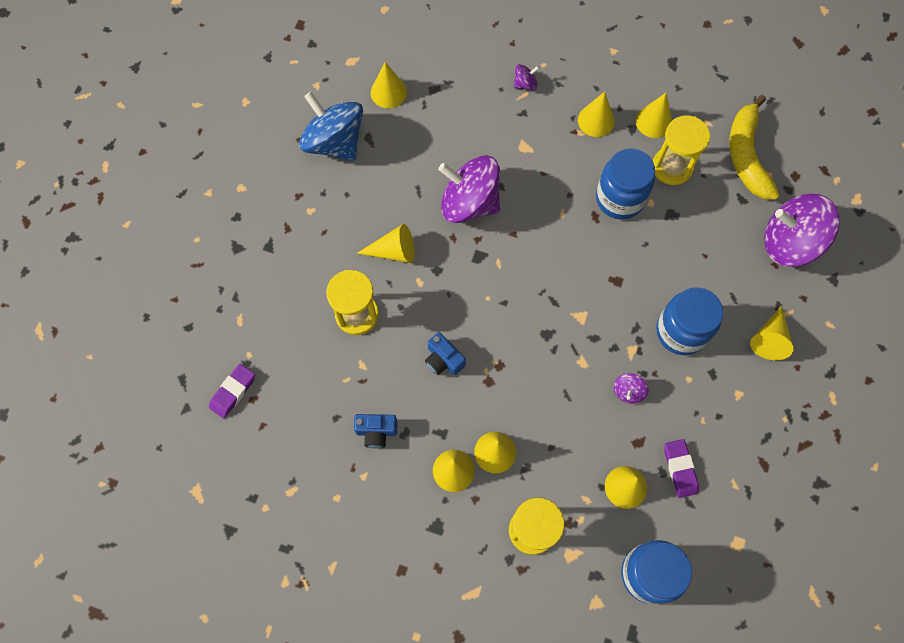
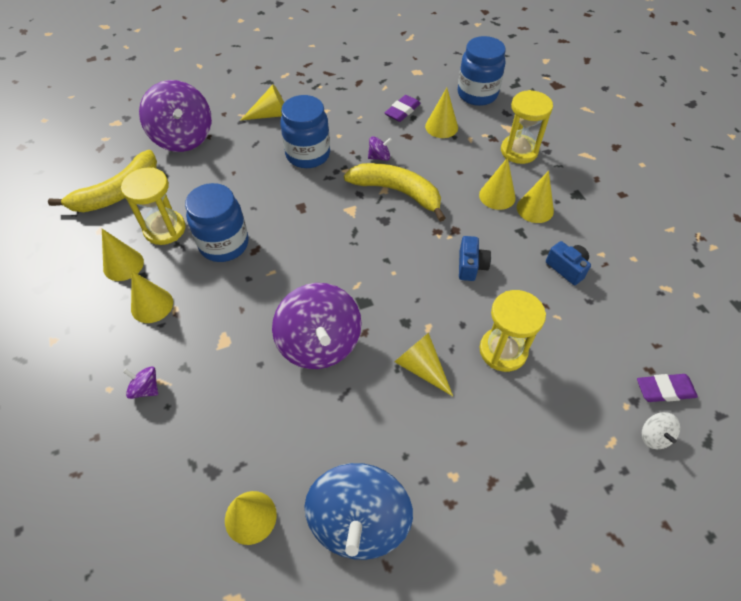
camera: 130 degrees left, 15 degrees down
none -> yellow banana [344,163,445,222]
none -> white spinning top [641,412,680,449]

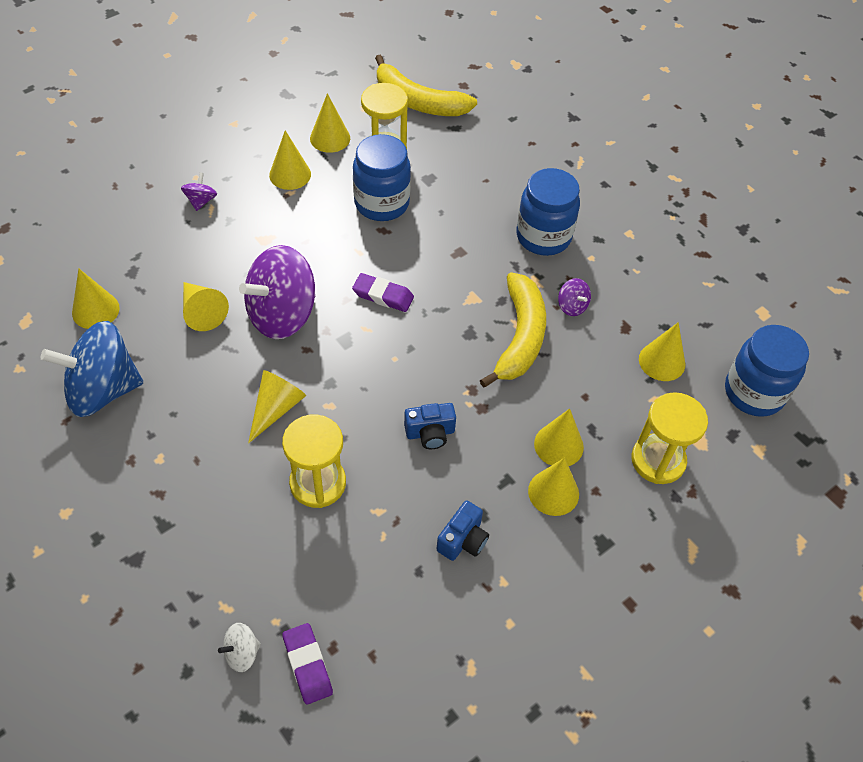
camera: 70 degrees right, 0 degrees up
purple spinning top [139,80,212,152] -> none
yellow cone [241,84,284,120] -> yellow cone moved to [183,282,229,331]
purple eraser [385,95,421,122] -> purple eraser moved to [352,273,414,312]

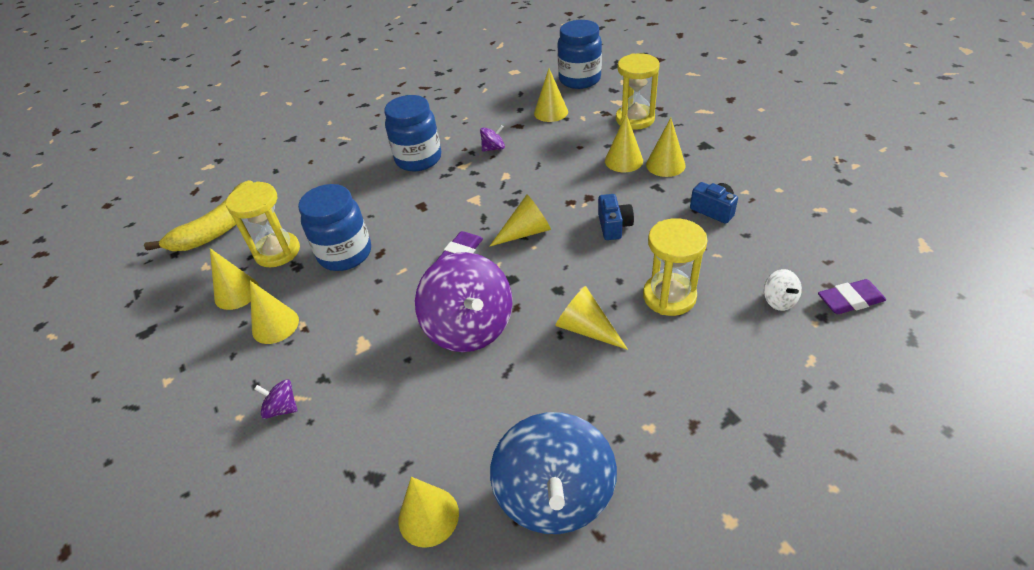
camera: 75 degrees left, 10 degrees down
yellow cone [183,282,229,331] -> yellow cone moved to [489,194,551,247]
white spinning top [218,623,261,672] -> white spinning top moved to [764,269,802,311]
yellow banana [480,272,546,387] -> none

